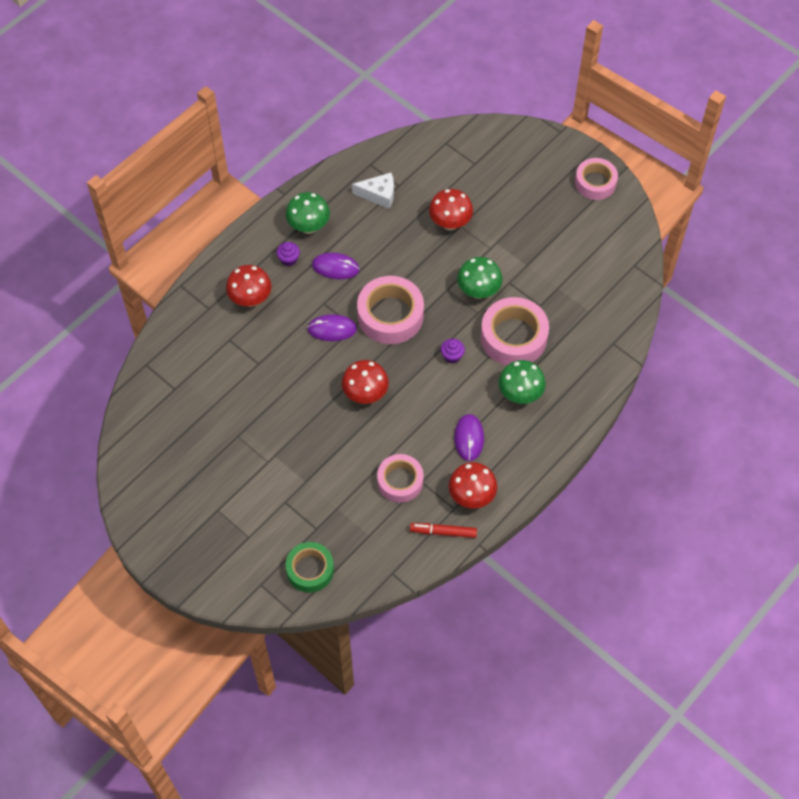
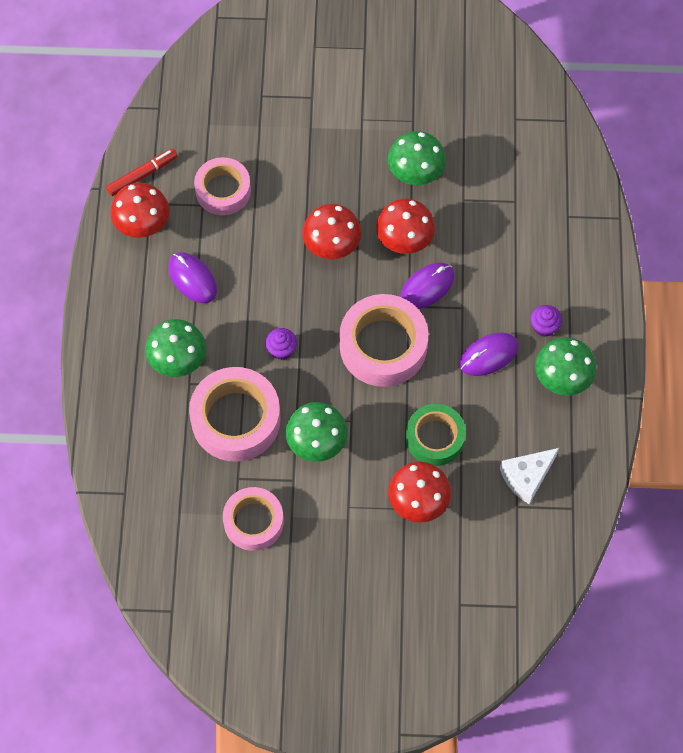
camera: 140 degrees right, 5 degrees up
red mushroom [226,265,271,307] -> red mushroom moved to [376,199,435,254]
green tape [286,542,334,593] -> green tape moved to [406,404,466,466]
pink tape [575,158,618,200] -> pink tape moved to [223,487,284,551]
none -> green mushroom [388,131,446,185]

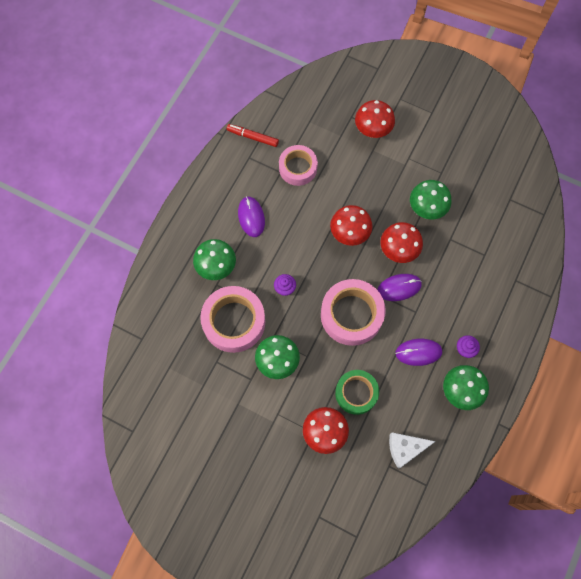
camera: 25 degrees right, 5 degrees up
red marker [106,149,178,196] -> red marker turned 150 degrees counterclockwise [227,124,279,147]
red mushroom [110,183,170,238] -> red mushroom moved to [355,100,395,138]
pink tape [223,487,284,551] -> none

